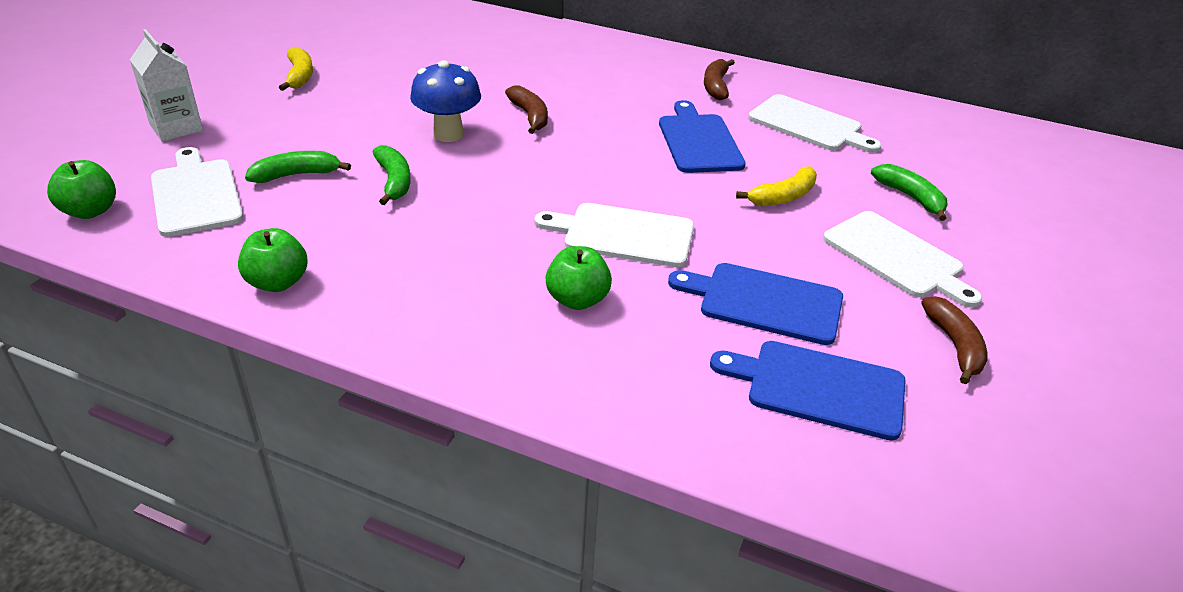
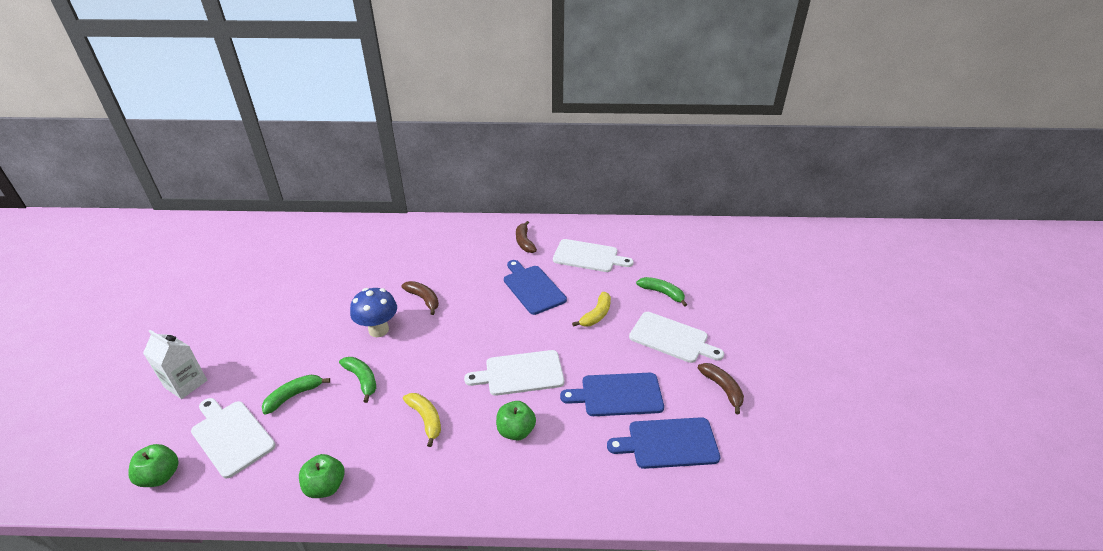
camera: 20 degrees left, 0 degrees up
yellow banana [279,47,313,91] -> yellow banana moved to [403,393,441,447]

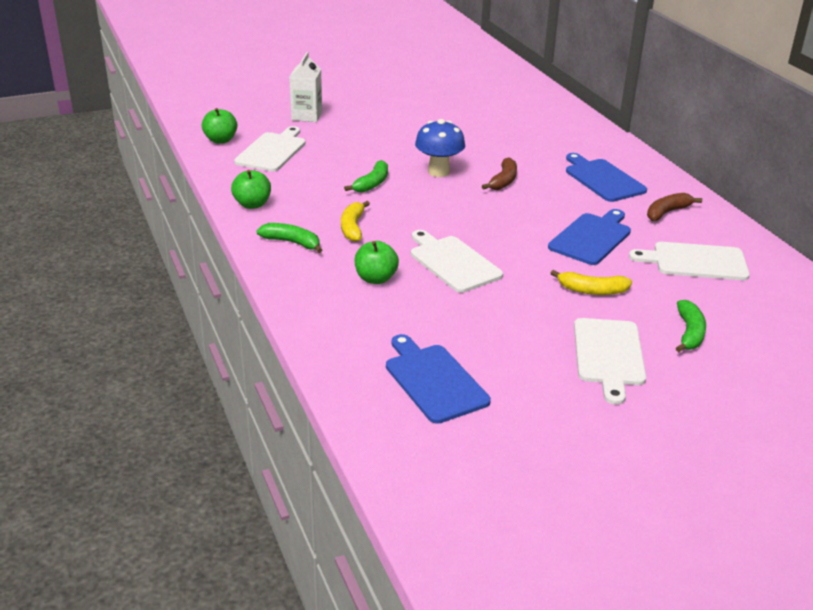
camera: 65 degrees right, 5 degrees down
green banana [262,375,330,414] -> green banana moved to [256,223,322,253]
yellow banana [403,393,441,447] -> yellow banana turned 150 degrees clockwise [341,201,370,242]
white cutting board [553,239,633,272] -> white cutting board turned 105 degrees clockwise [629,242,750,280]
blue cutting board [560,373,664,416] -> blue cutting board moved to [566,153,647,202]
brown banana [698,363,744,415] -> none

